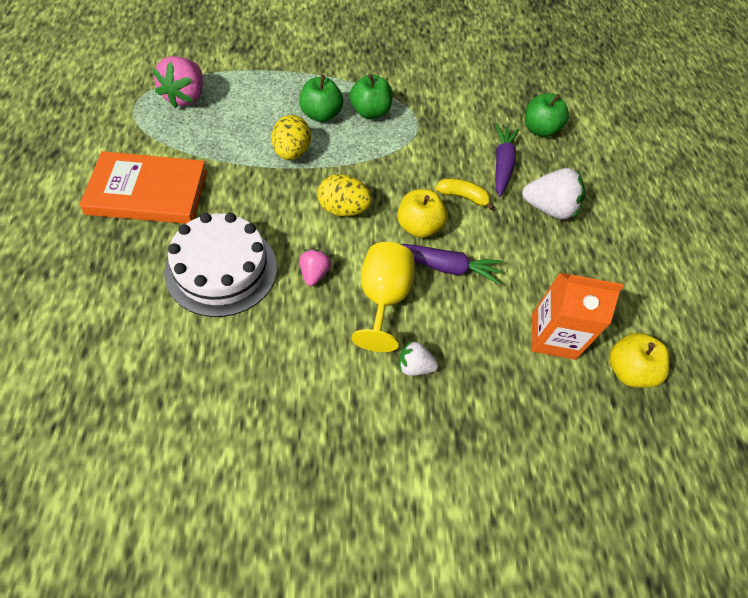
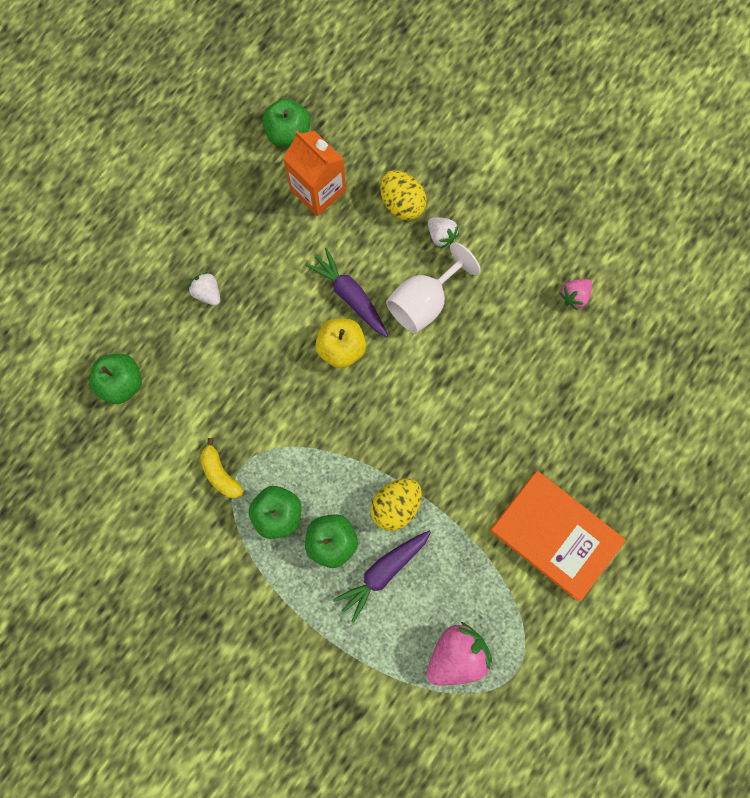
camera: 135 degrees left, 20 degrees up
white cake [164,213,277,317] -> none
pink strawberry [300,249,331,286] -> pink strawberry moved to [560,279,592,311]
yellow egg [317,174,372,217] -> yellow egg moved to [380,170,427,221]
yellow goblet [352,242,414,352] -> white goblet [386,242,481,333]
yellow banana [435,178,494,210] -> yellow banana moved to [200,438,244,498]
purple carrot [495,124,519,197] -> purple carrot moved to [333,531,431,623]
white strawberry [522,168,585,220] -> white strawberry [188,272,220,306], size x0.56
yellow apple [609,333,670,388] -> green apple [262,98,311,147]

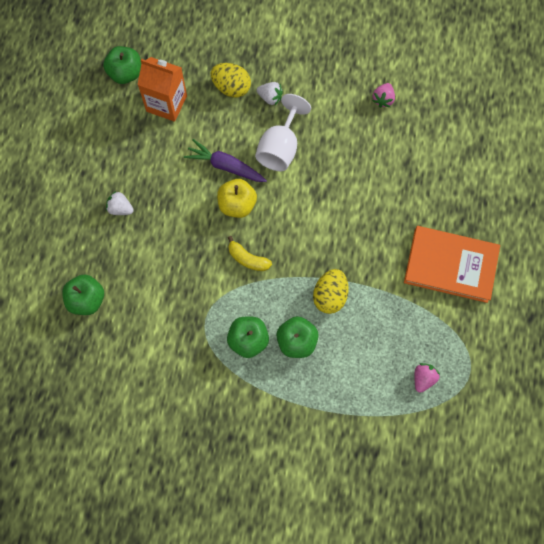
camera: 25 degrees left, 5 degrees down
yellow banana [200,438,244,498] -> yellow banana moved to [228,236,272,271]
purple carrot [333,531,431,623] -> none
pink strawberry [426,622,492,685] -> pink strawberry [414,363,440,393], size x0.56

